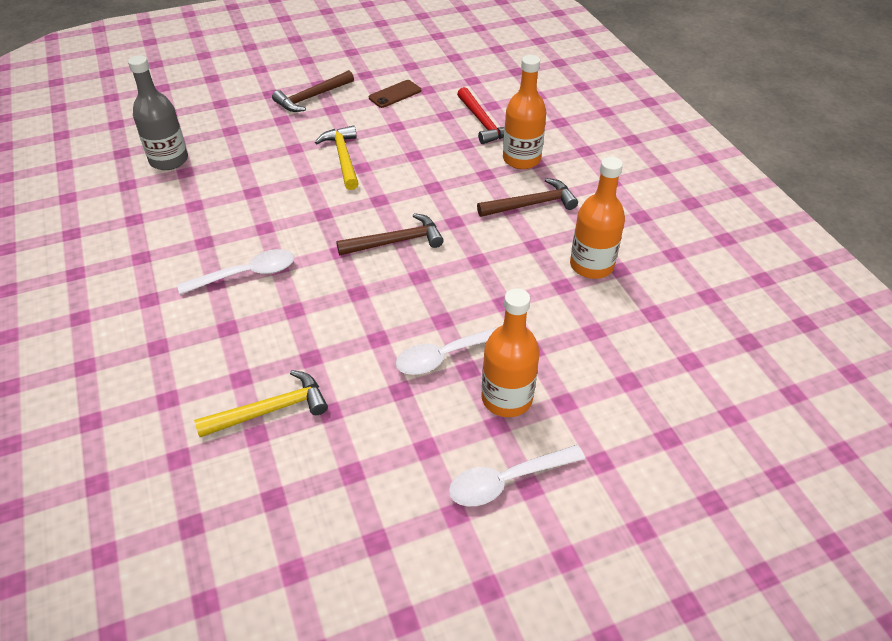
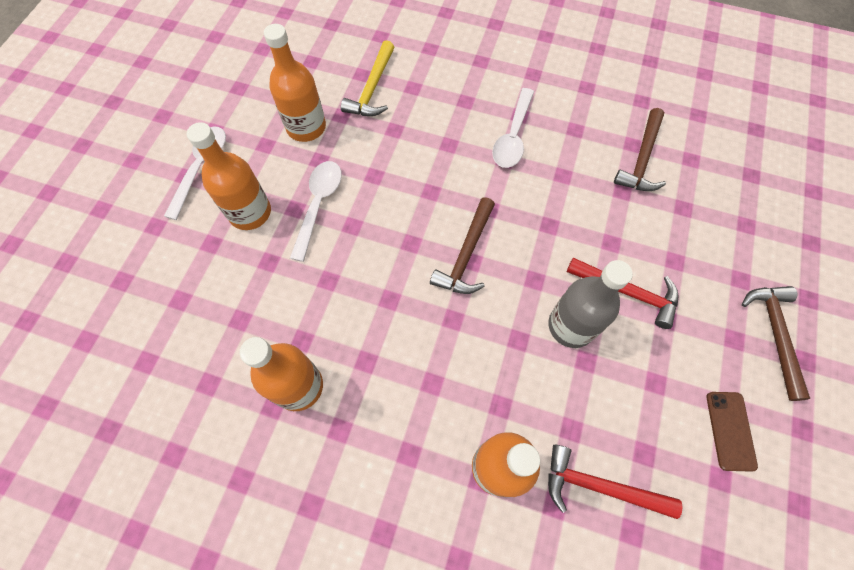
camera: 130 degrees right, 20 degrees up
grey bottle [128,55,188,170] -> grey bottle moved to [549,260,633,348]
yellow hammer [315,126,359,190] -> red hammer [567,258,678,329]
brown hammer [477,178,578,217] -> brown hammer moved to [614,108,666,191]
none -> orange bottle [264,24,326,142]

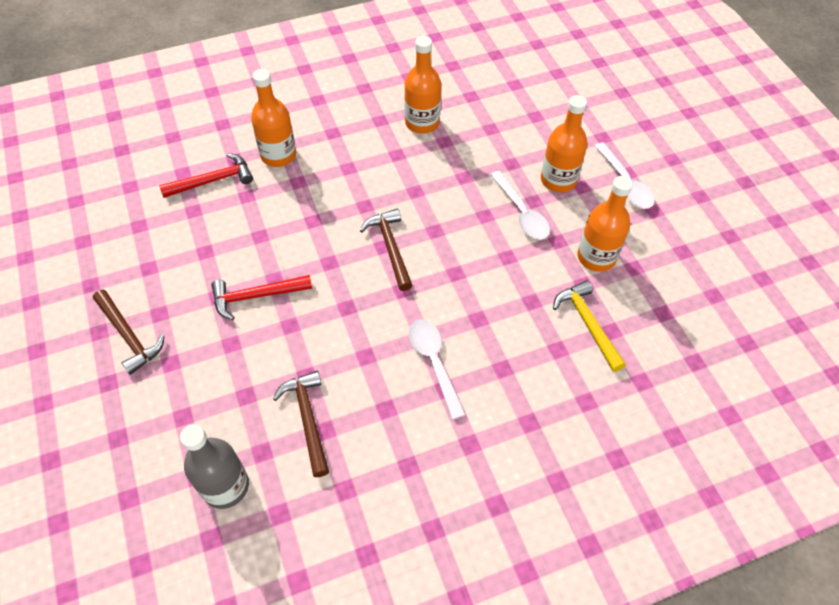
camera: 140 degrees right, 10 degrees down
grey bottle [549,260,633,348] -> grey bottle moved to [180,424,249,509]
brown phone [706,392,758,471] -> none

